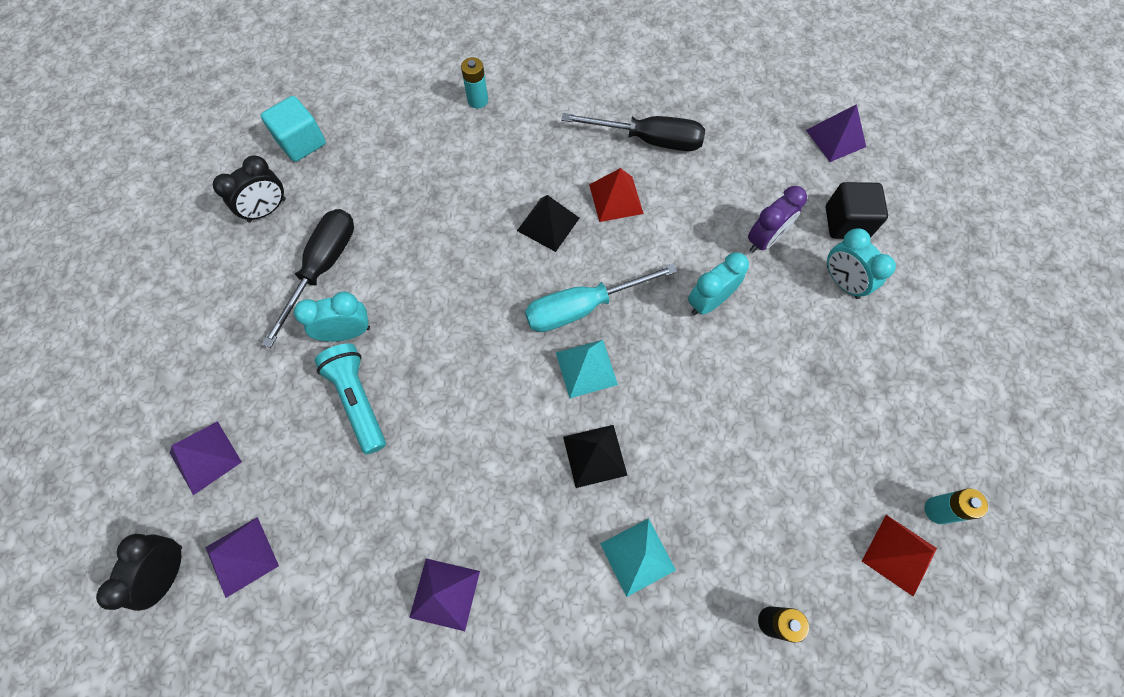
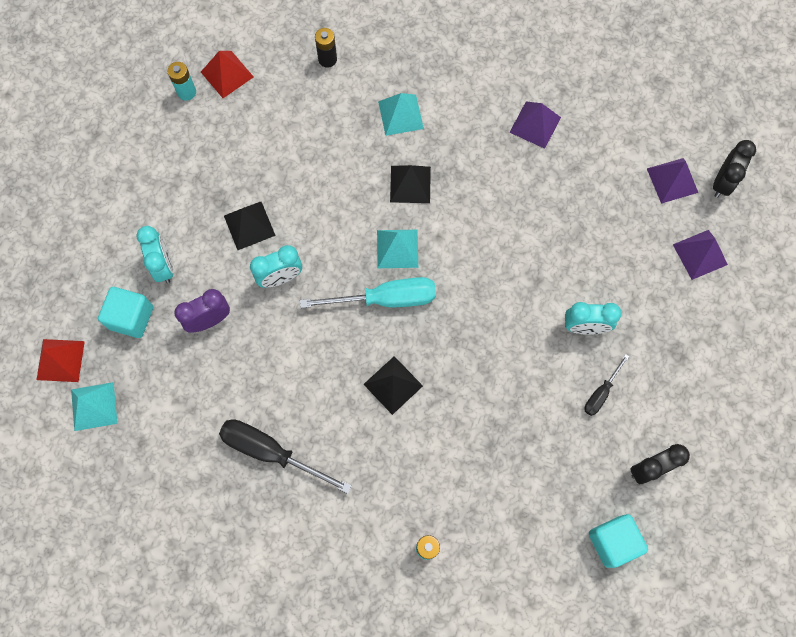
camera: 165 degrees left, 5 degrees up
black screwdriver [261,209,354,348] -> black screwdriver [584,354,630,416], size x0.53
turquoise flashlight [315,344,386,455] -> none
red pyramid [589,168,644,222] -> red pyramid moved to [36,339,85,382]
purple pyramid [806,104,866,162] -> turquoise pyramid [71,382,117,431]
black cube [826,182,888,239] -> turquoise cube [98,287,153,338]
none -> black pyramid [224,202,276,250]

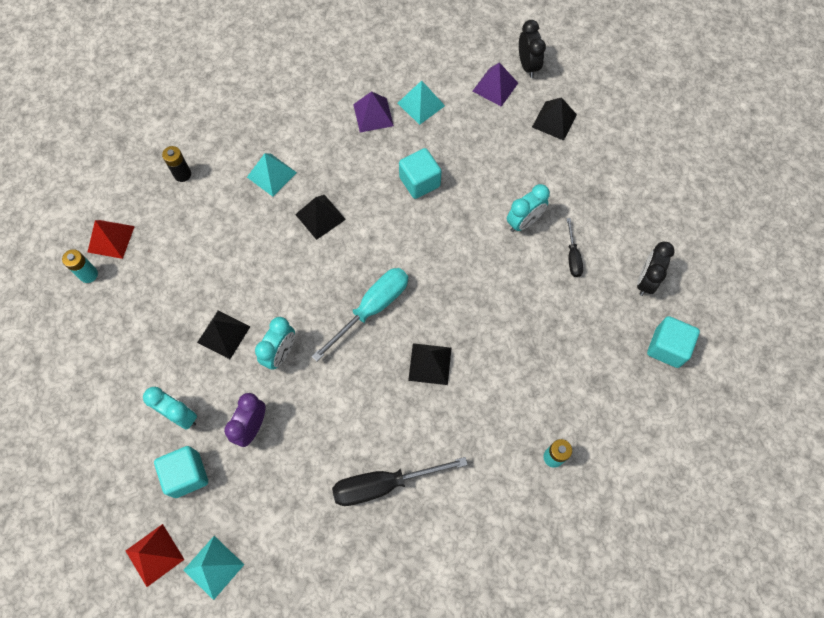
camera: 40 degrees left, 5 degrees down
turquoise pyramid [377,230,418,268] -> turquoise pyramid moved to [397,80,445,125]
purple pyramid [673,230,728,280] -> black pyramid [532,97,577,141]
none -> turquoise cube [399,148,442,199]

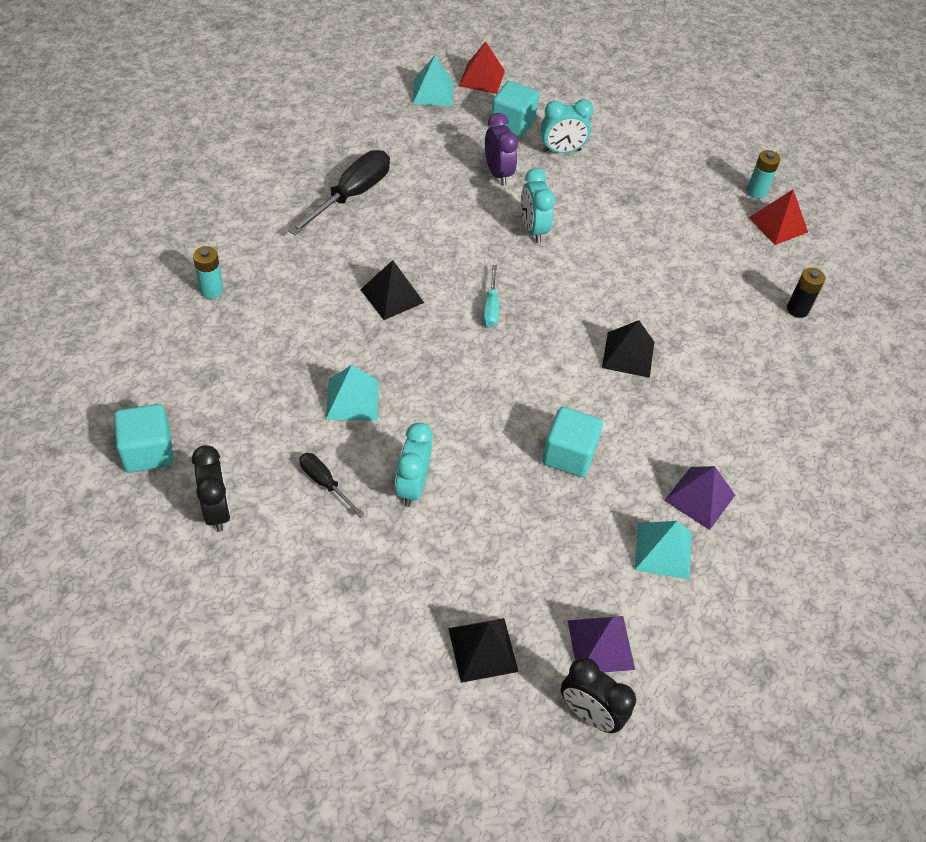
camera: 135 degrees right, 15 degrees down
black pyramid [197,311,250,359] -> none
turquoise pyramid [247,153,297,197] -> turquoise pyramid moved to [326,365,379,421]
turquoise screwdriver [311,268,408,361] -> turquoise screwdriver [483,265,499,327], size x0.53

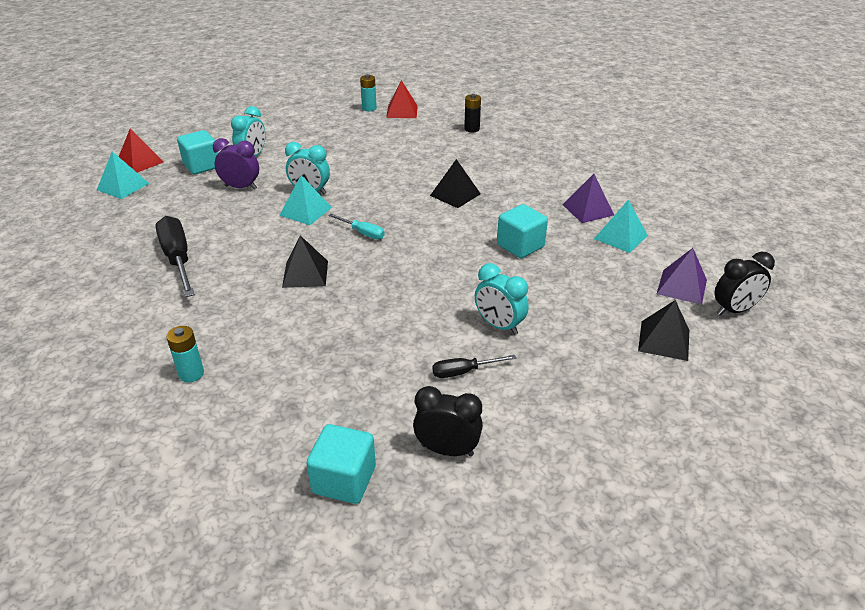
camera: 55 degrees left, 15 degrees down
turquoise pyramid [326,365,379,421] -> turquoise pyramid moved to [279,175,332,225]

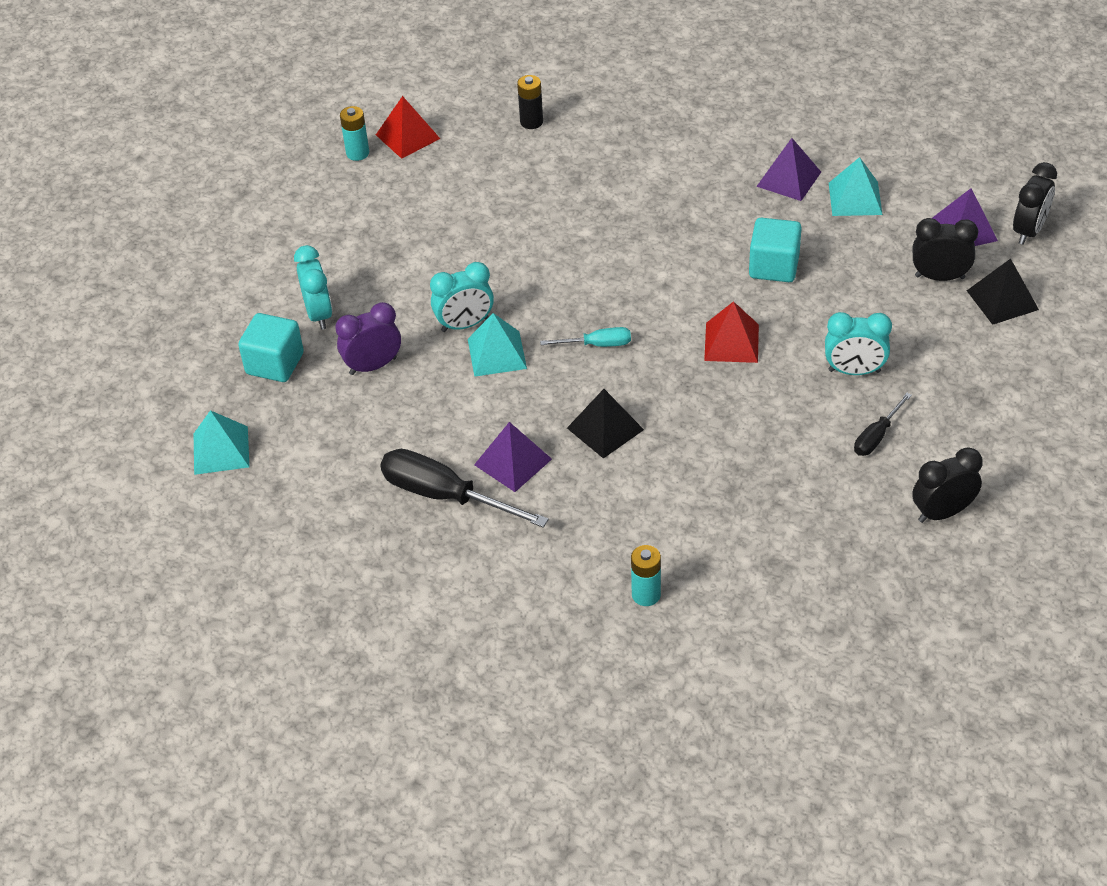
camera: 35 degrees left, 10 degrees up
red pyramid [119,128,163,173] -> red pyramid moved to [704,301,759,363]
turquoise cube [306,424,376,504] -> none
black pyramid [430,159,481,208] -> none
none -> purple pyramid [474,422,552,492]
none -> black clock [913,218,978,281]

